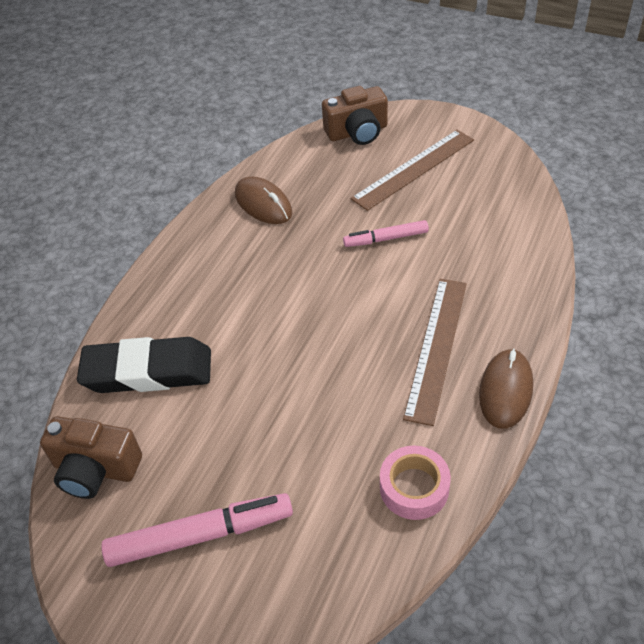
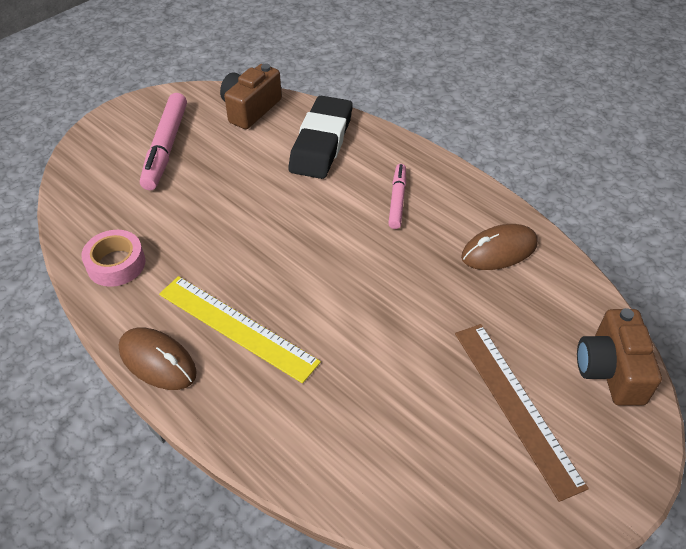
camera: 105 degrees right, 0 degrees up
pink marker [343,220,429,247] -> pink marker moved to [388,164,406,229]
brown ruler [403,279,467,426] -> yellow ruler [159,276,321,384]

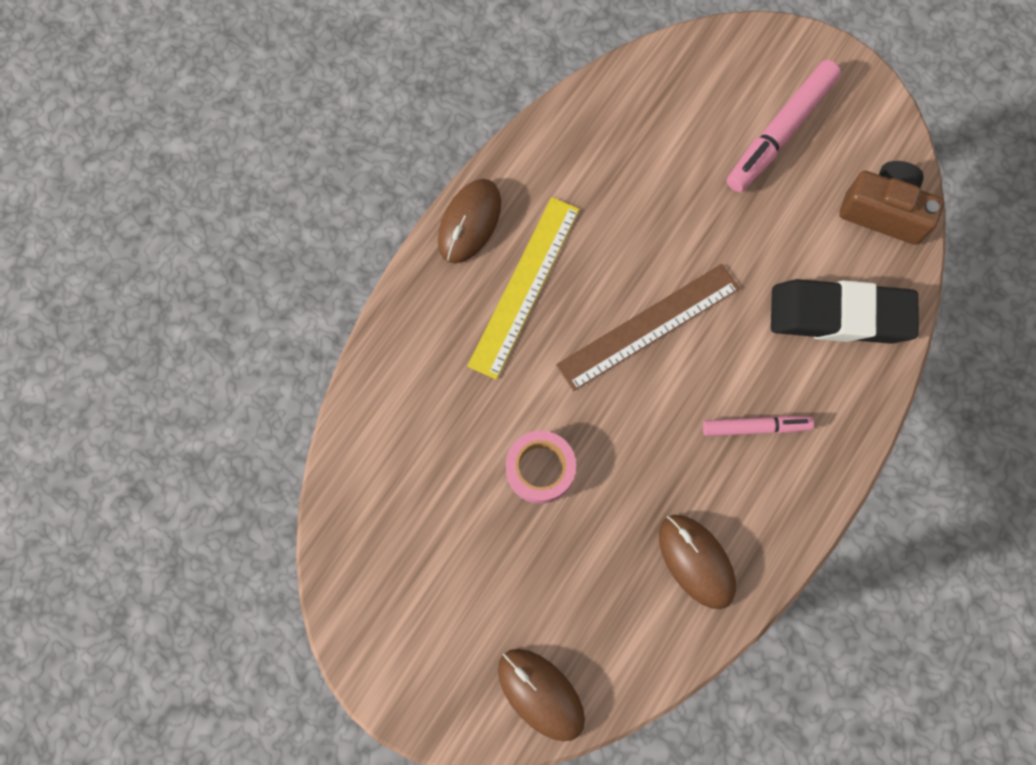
camera: 80 degrees right, 25 degrees up
pink tape [81,230,145,287] -> pink tape moved to [506,431,576,504]
pink marker [140,93,187,190] -> pink marker turned 45 degrees counterclockwise [727,60,841,192]
brown ruler [455,324,589,502] -> brown ruler moved to [556,264,740,391]
brown camera [577,308,662,406] -> brown mouse [498,649,585,741]

